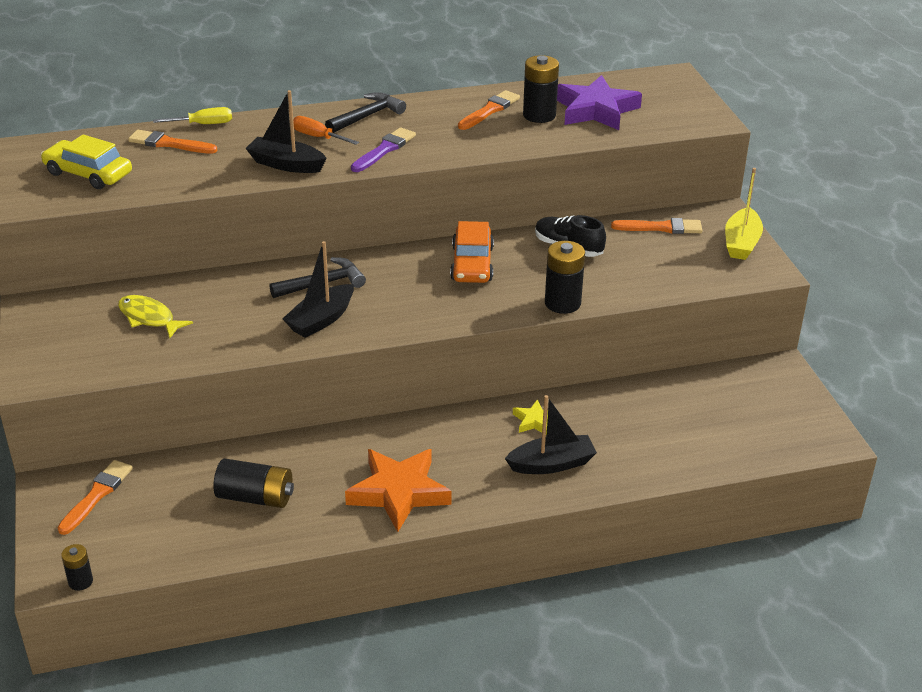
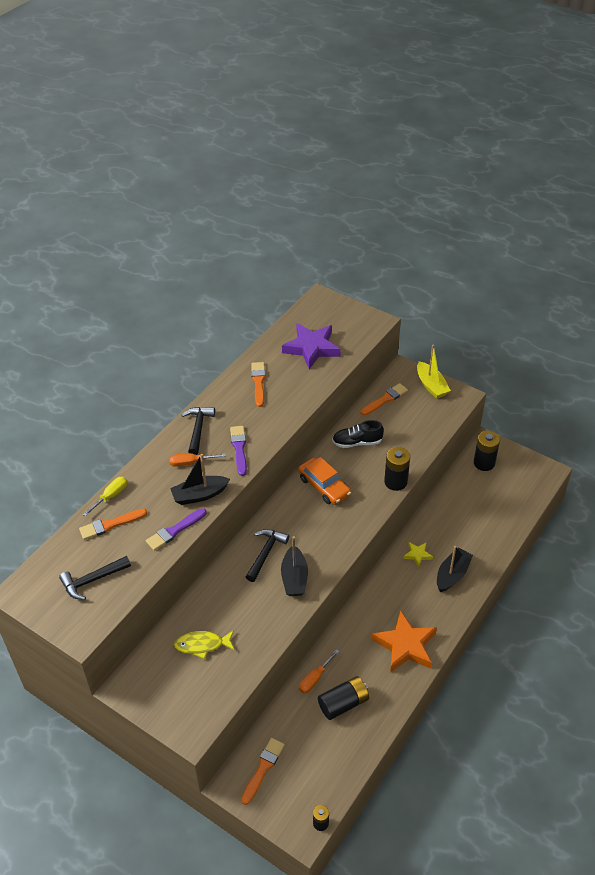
camera: 40 degrees left, 10 degrees up
yellow car [41,134,132,189] -> black hammer [59,556,131,600]
orange brush [57,460,133,535] -> orange brush turned 45 degrees clockwise [241,738,285,805]
black battery [523,55,559,123] -> black battery moved to [474,431,500,471]
none -> purple brush [146,508,206,551]
none -> orange screwdriver [299,649,340,693]

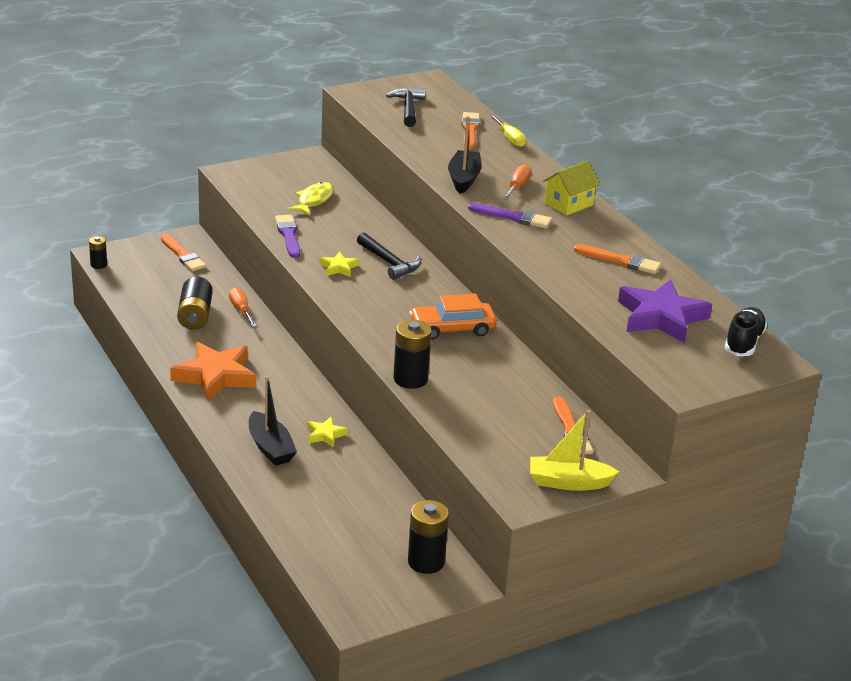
camera: 115 degrees right, 15 degrees down
purple brush [146,508,206,551] -> purple brush moved to [275,215,300,258]
black hammer [182,407,215,455] -> yellow house [543,161,600,215]
black boat [281,536,308,596] -> yellow star [320,252,359,277]
black shoe [332,420,384,448] -> black shoe moved to [725,307,767,356]

